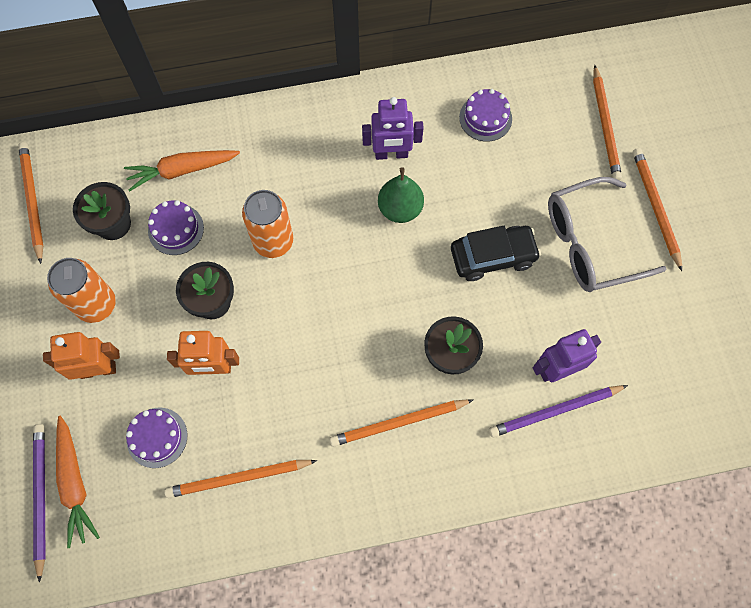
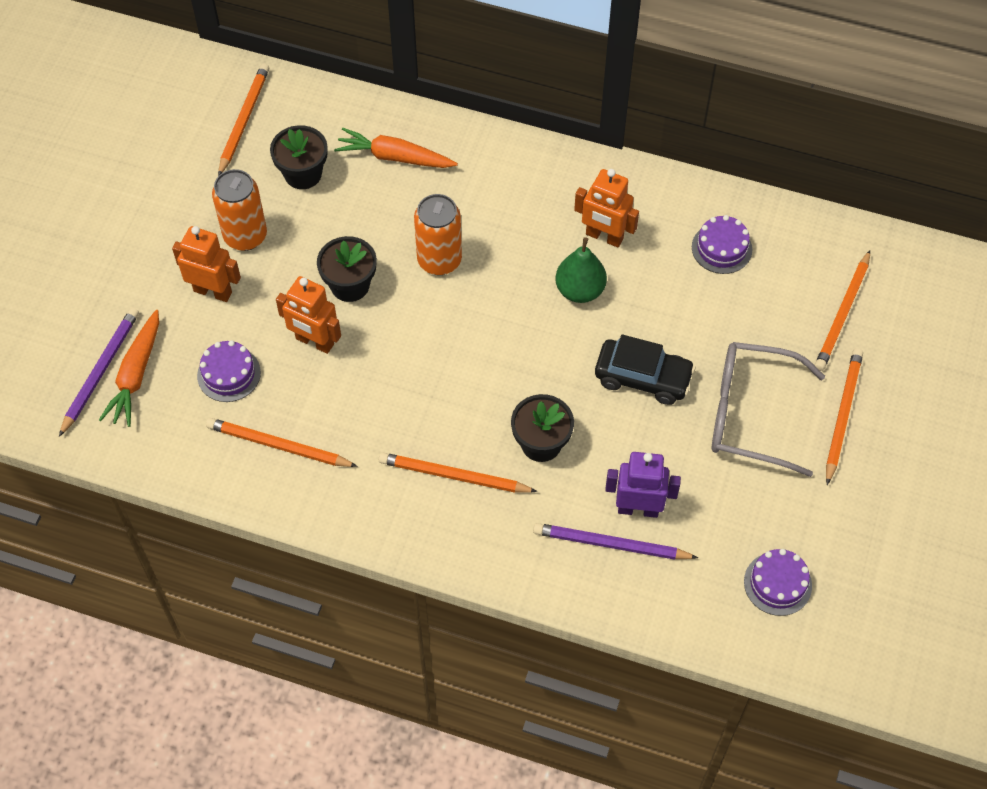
camera: 30 degrees right, 10 degrees down
purple cake [148,200,204,255] -> purple cake moved to [744,549,812,616]
purple robot [362,97,424,160] -> orange robot [574,169,639,247]

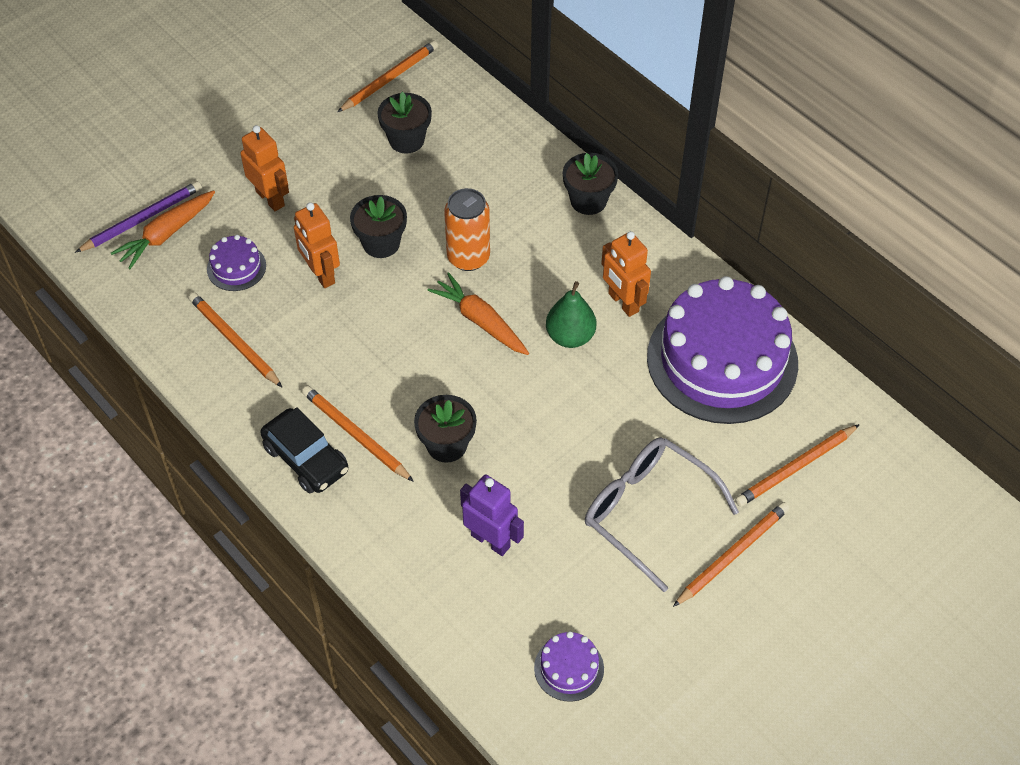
camera: 30 degrees right, 5 degrees down
orange can [212,169,267,251] -> none
orange carrot [334,128,458,168] -> orange carrot moved to [427,272,529,355]
purple pencil [533,523,698,560] -> none
black car [595,334,695,405] -> black car moved to [260,407,349,494]
purple cake [692,215,752,274] -> purple cake [647,276,798,424], size x2.45
none -> black flower pot [563,153,618,215]

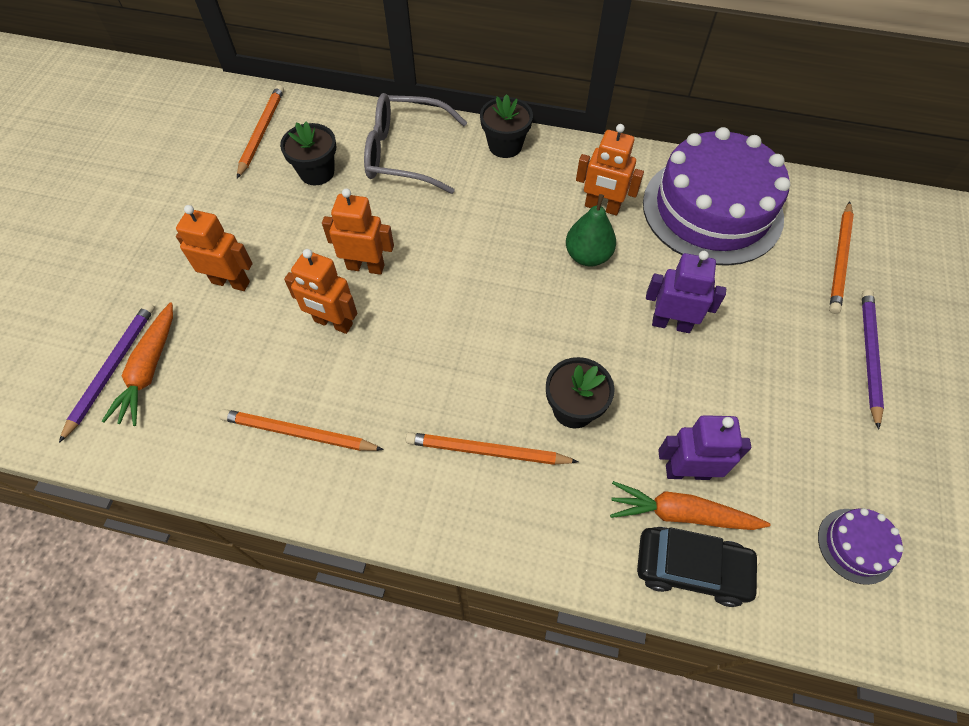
camera: 35 degrees left, 5 degrees up
purple cake [207,235,266,291] -> none
black car [260,407,349,494] -> black car moved to [637,527,760,607]
black flower pot [350,195,407,258] -> orange robot [322,189,394,275]
orange carrot [427,272,529,355] -> orange carrot moved to [610,481,770,530]
orange can [444,188,490,271] -> none
grey glasses [585,437,739,592] -> grey glasses moved to [364,93,467,194]
orange pencil [673,502,790,607] -> purple pencil [862,289,884,430]
none -> purple robot [646,251,726,333]

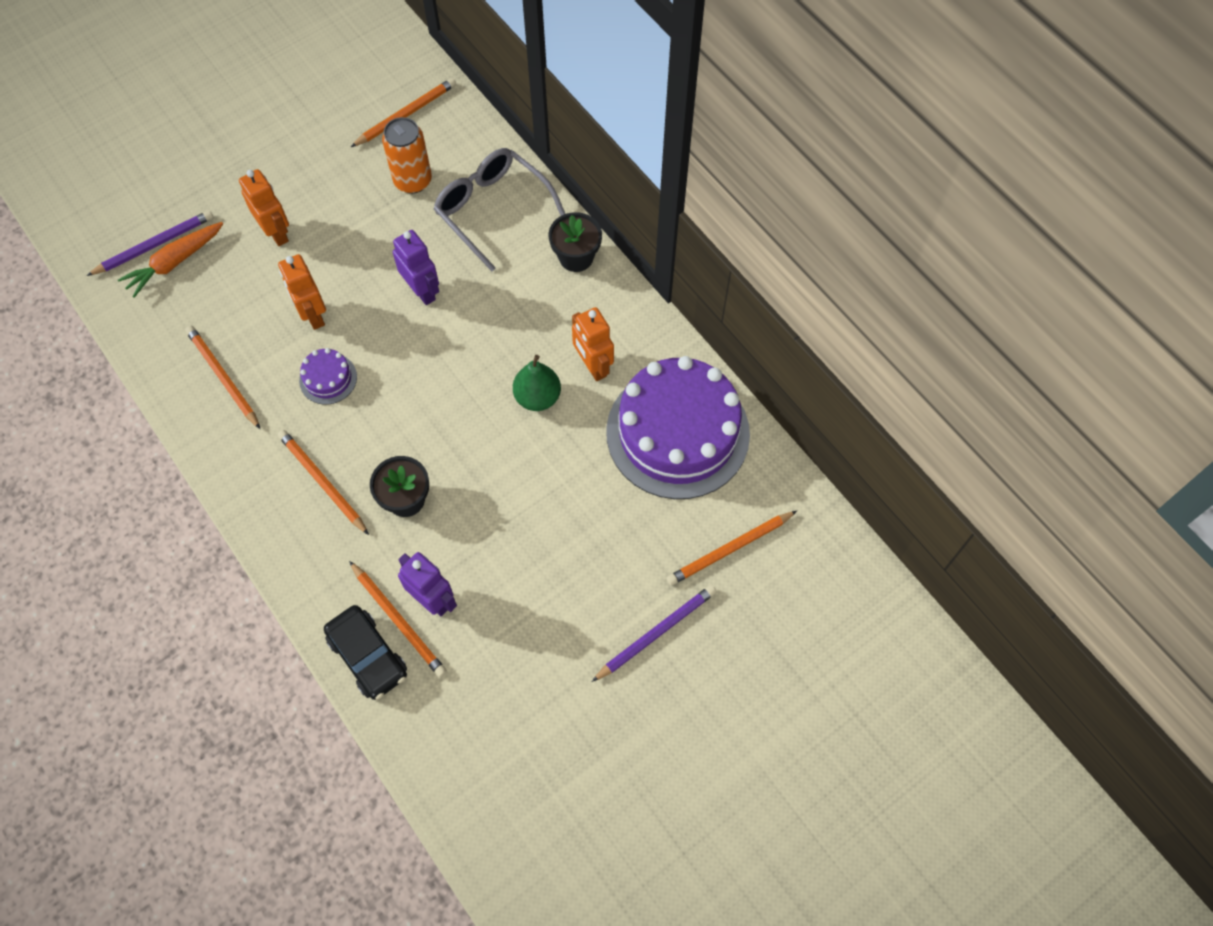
camera: 40 degrees right, 5 degrees up
black flower pot [280,122,336,185] -> orange can [382,117,432,194]
orange robot [322,189,394,275] -> none
orange carrot [610,481,770,530] -> orange pencil [349,561,447,677]
purple robot [646,251,726,333] -> purple robot moved to [393,230,439,305]
purple cake [818,508,904,585] -> purple cake moved to [299,348,357,405]

